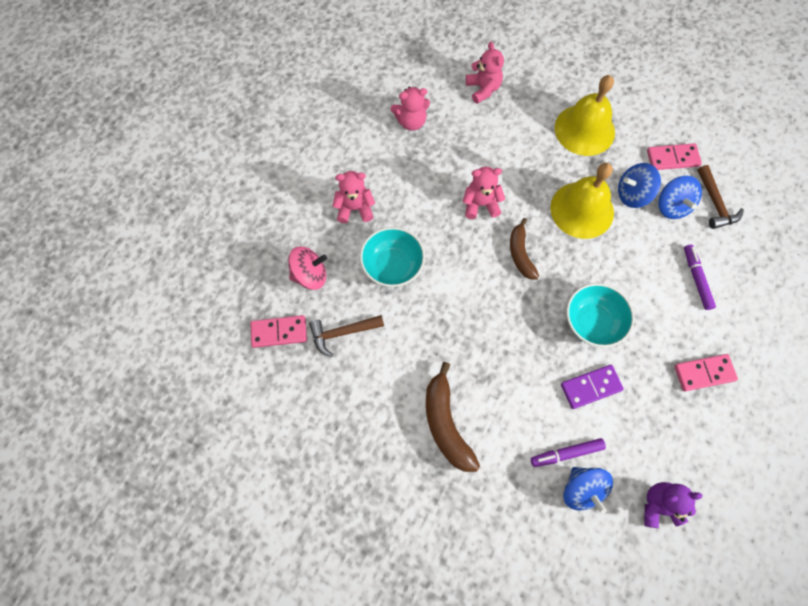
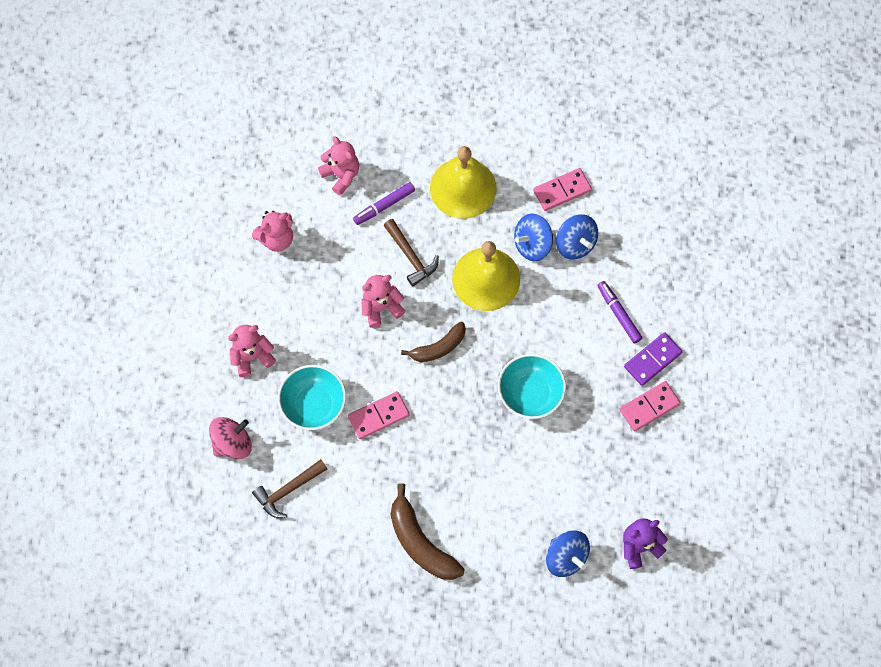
camera: 20 degrees left, 0 degrees up
pink domino [250,315,307,348] -> pink domino moved to [348,391,410,439]
brown banana [510,218,539,279] -> brown banana turned 90 degrees counterclockwise [401,321,466,362]
purple marker [531,438,606,467] -> purple marker moved to [353,182,415,225]
purple domino [561,365,624,409] -> purple domino moved to [624,332,683,386]
brown hammer [697,165,744,229] -> brown hammer moved to [384,219,439,286]

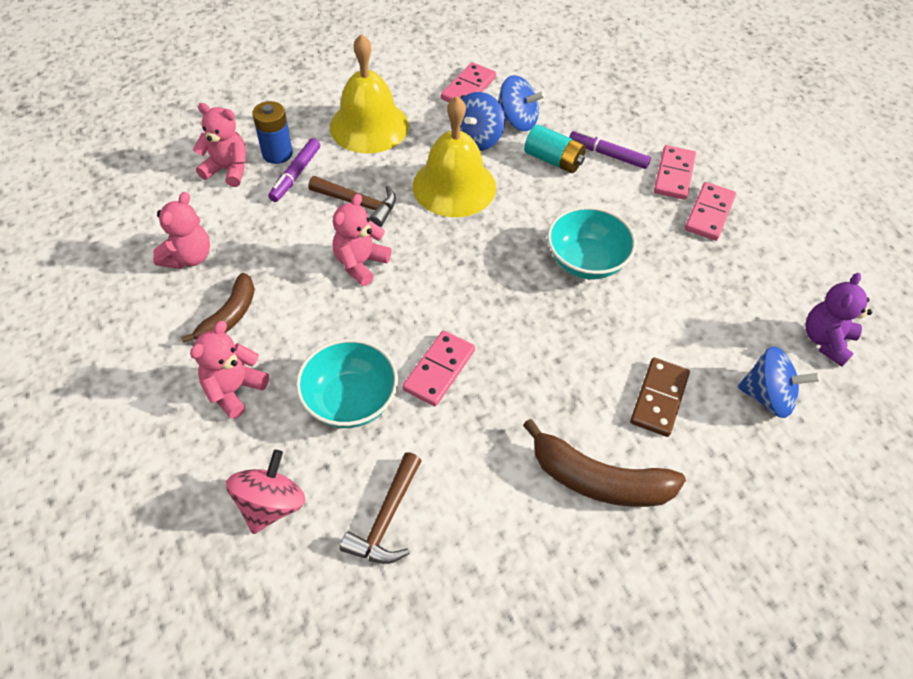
camera: 35 degrees left, 15 degrees down
brown banana [401,321,466,362] -> brown banana moved to [181,273,255,343]
purple domino [624,332,683,386] -> pink domino [654,145,696,200]
none -> blue battery [253,101,293,164]
none -> turquoise battery [524,124,586,173]
none -> brown domino [630,358,690,437]

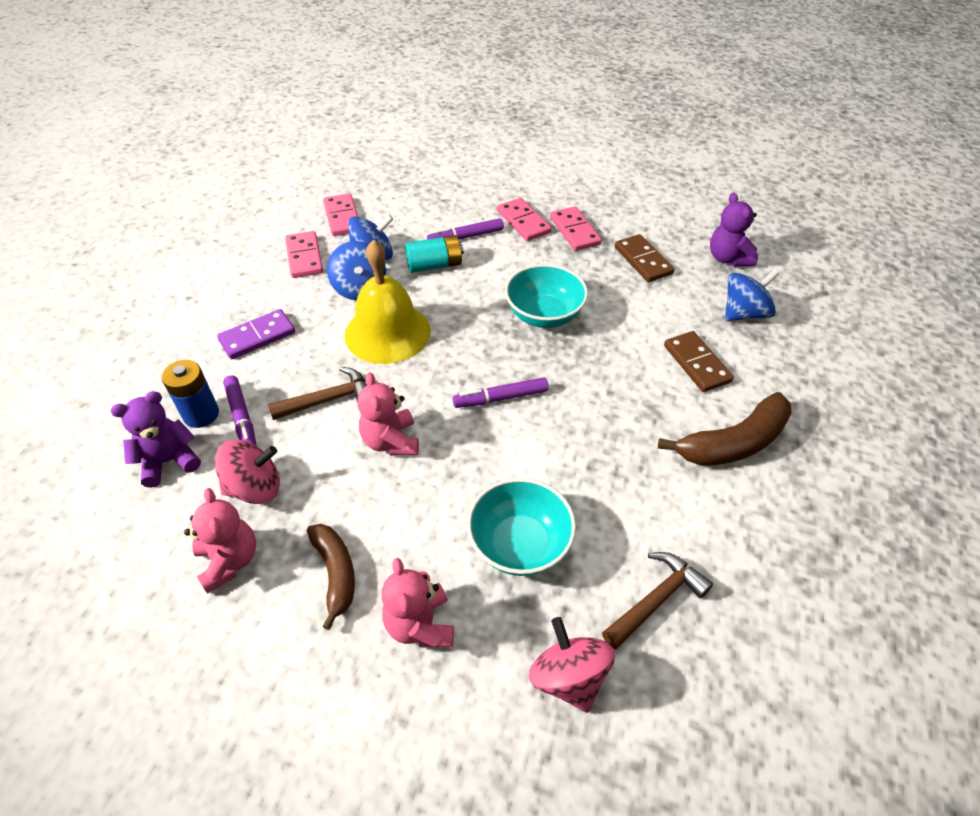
camera: 45 degrees left, 5 degrees down
pink teddy bear [193,103,246,187] -> purple teddy bear [111,391,201,488]
yellow bell [330,34,409,153] -> purple domino [217,309,295,359]
brown hammer [340,452,422,564] -> brown hammer turned 105 degrees counterclockwise [602,552,713,649]
pink domino [402,330,475,406] -> pink domino moved to [323,193,358,236]
none -> pink spinning top [214,440,280,504]
none -> purple marker [453,377,549,408]
none -> brown domino [615,234,674,282]

